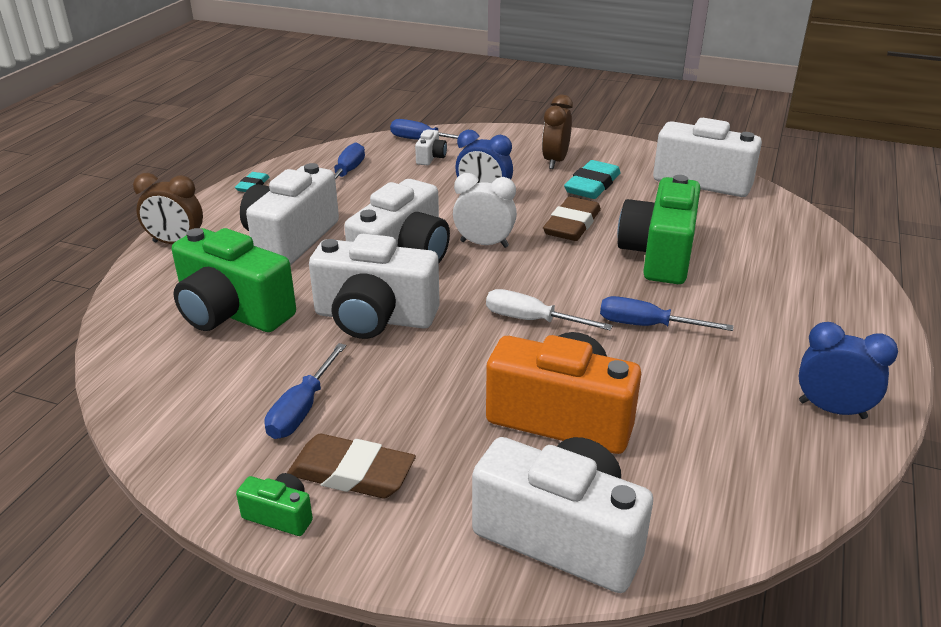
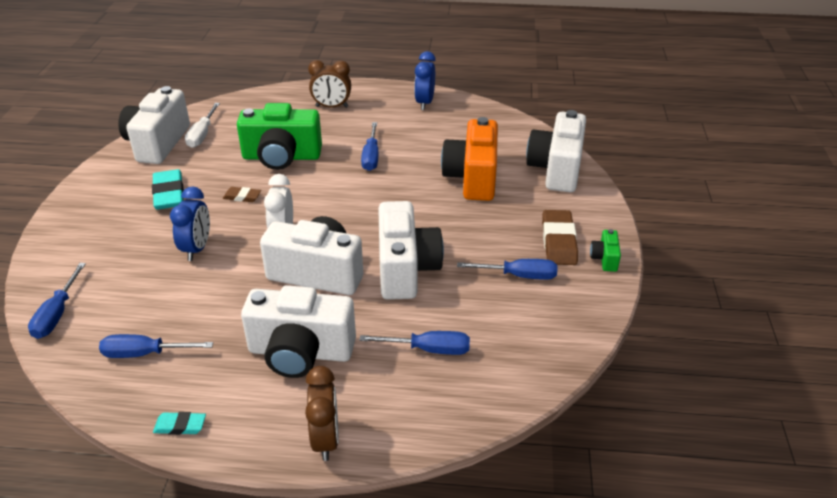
camera: 105 degrees left, 5 degrees up
green camera [172,228,296,332] -> blue screwdriver [359,331,470,355]
white camera [415,129,447,166] -> none
white screwdriver [486,289,613,330] -> white screwdriver moved to [185,103,220,148]
brown clock [542,95,573,169] -> brown clock moved to [308,60,351,108]
brown eraser [543,197,601,241] -> brown eraser [223,187,261,202], size x0.55
turquoise eraser [564,160,621,199] -> turquoise eraser turned 60 degrees clockwise [152,169,184,210]

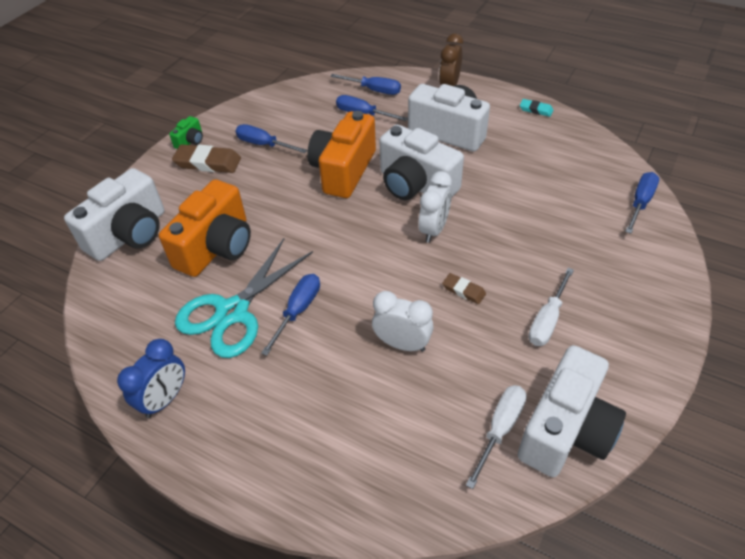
camera: 155 degrees left, 10 degrees up
blue screwdriver [99,334,213,358] -> blue screwdriver moved to [330,74,401,95]
turquoise eraser [152,169,184,210] -> white screwdriver [528,268,574,346]
blue clock [170,187,210,261] -> none
green camera [237,103,322,170] -> white clock [372,291,433,352]
brown clock [308,60,351,108] -> none
white camera [378,201,444,300] -> orange camera [307,111,376,198]
brown eraser [542,210,578,265] -> brown eraser turned 75 degrees clockwise [172,144,241,173]
none -> turquoise scissors [175,239,313,358]

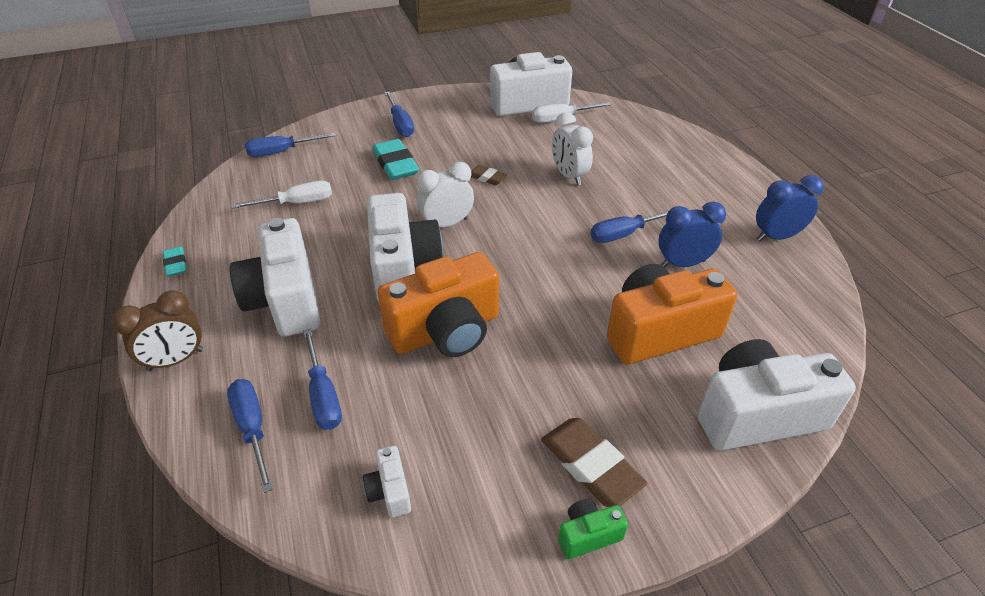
camera: 140 degrees left, 5 degrees down
turquoise scissors [175,239,313,358] -> blue clock [658,202,726,267]
blue screwdriver [236,124,307,153] -> blue screwdriver moved to [385,92,414,137]
brown eraser [442,273,486,304] -> brown eraser turned 45 degrees counterclockwise [471,165,507,185]
white screwdriver [528,268,574,346] -> white screwdriver moved to [231,180,332,209]
none -> white camera [363,446,411,518]
none -> turquoise eraser [372,139,419,180]

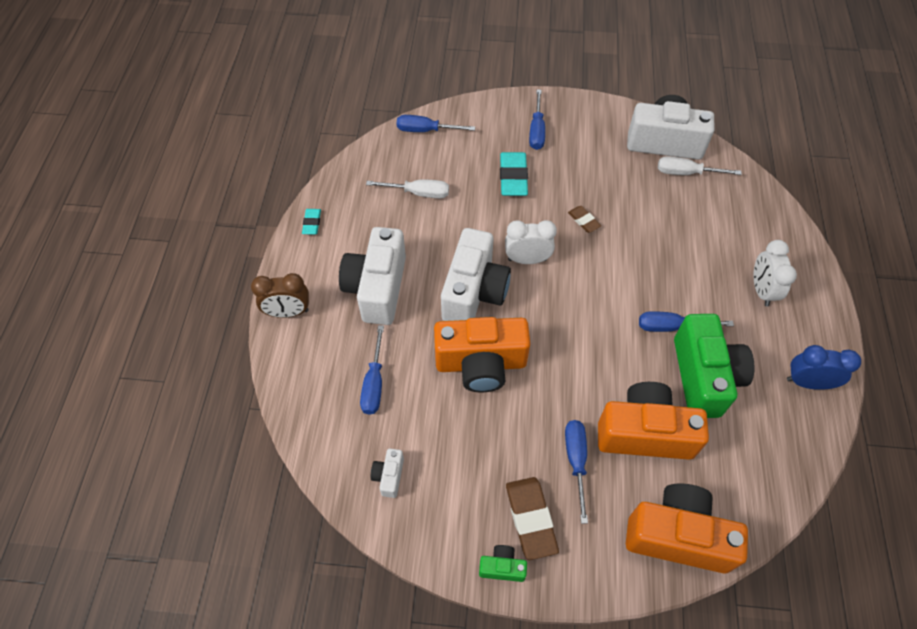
camera: 25 degrees right, 15 degrees up
blue screwdriver [227,379,273,493] -> blue screwdriver moved to [565,420,588,524]
white clock [552,112,593,185] -> white clock moved to [753,240,797,307]
blue clock [658,202,726,267] -> green camera [674,314,755,418]
white camera [698,339,856,451] -> orange camera [626,484,748,574]

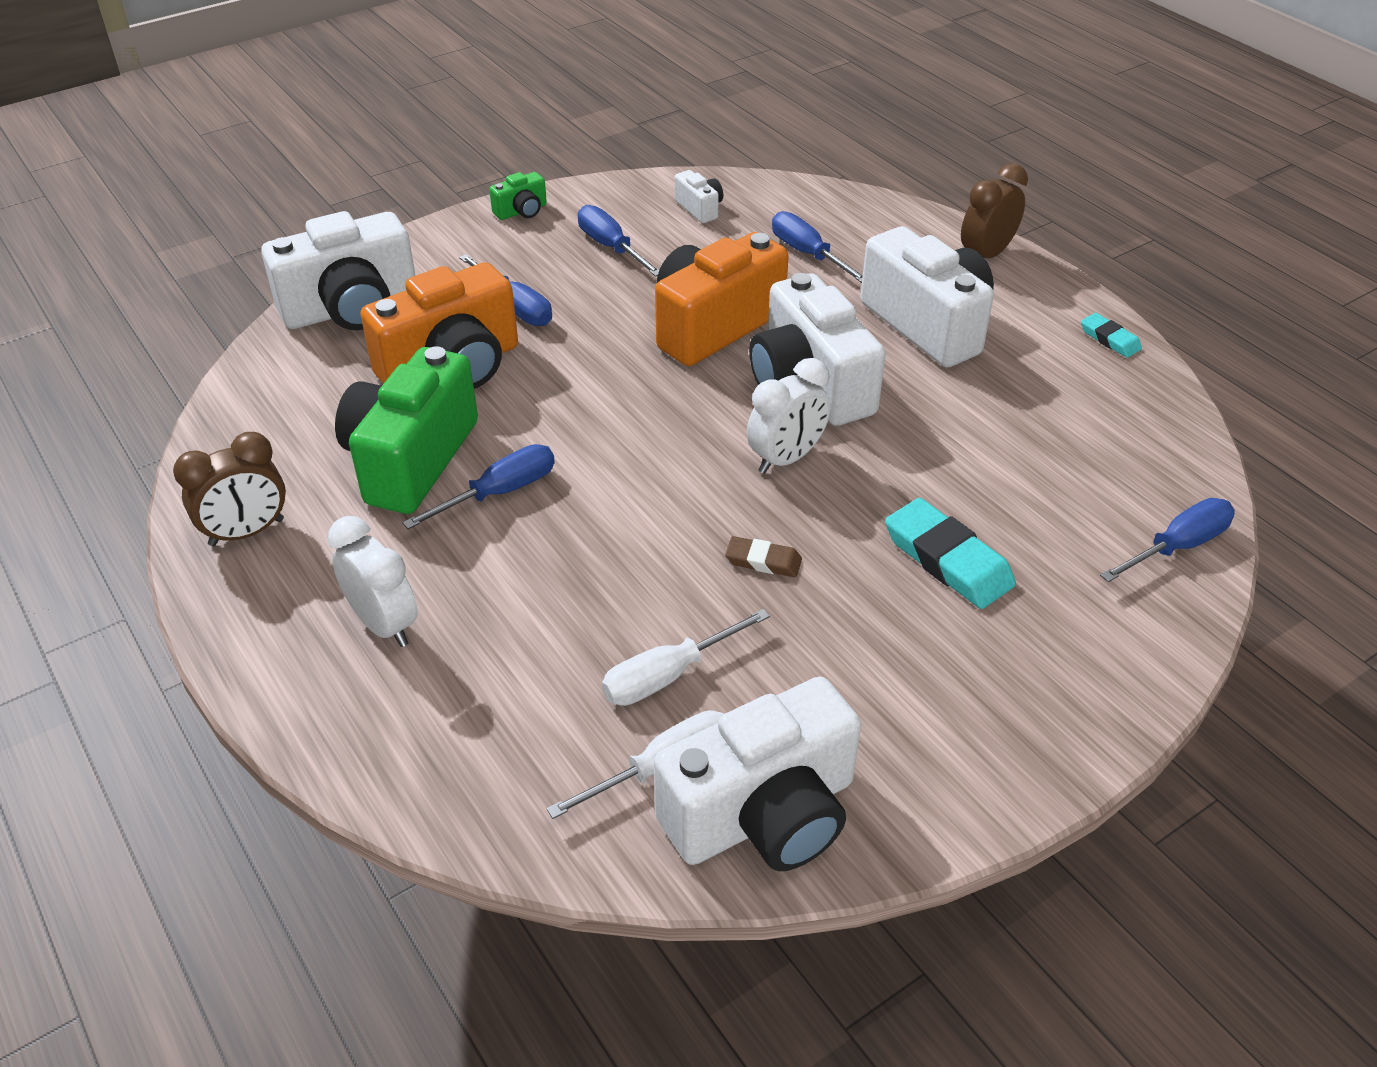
camera: 140 degrees right, 15 degrees down
white screwdriver [366,179,449,198] -> white screwdriver moved to [602,609,770,706]
brown eraser [506,477,559,560] -> none
blue screwdriver [529,89,545,150] -> blue screwdriver moved to [578,205,659,277]
orange camera [626,484,748,574] -> white camera [261,211,416,330]
green camera [674,314,755,418] -> green camera turned 60 degrees clockwise [335,346,478,514]
blue clock [787,345,861,390] -> brown clock [173,432,286,546]

